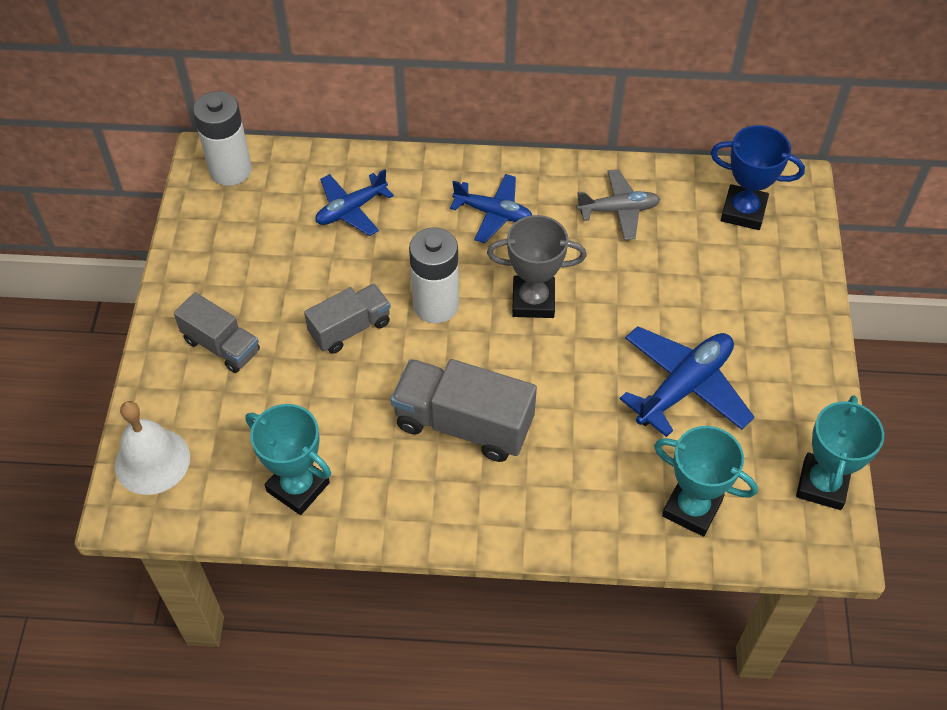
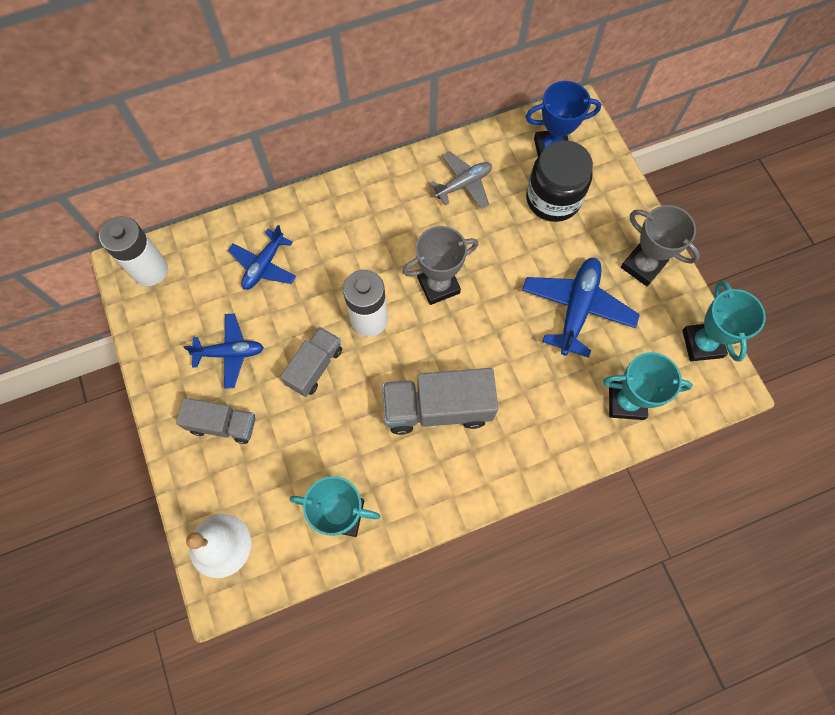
camera: 25 degrees left, 15 degrees up
blue plane [450,174,532,243] -> blue plane moved to [184,313,264,389]
none -> black jar [526,140,593,222]
none -> grey trophy [621,205,700,286]

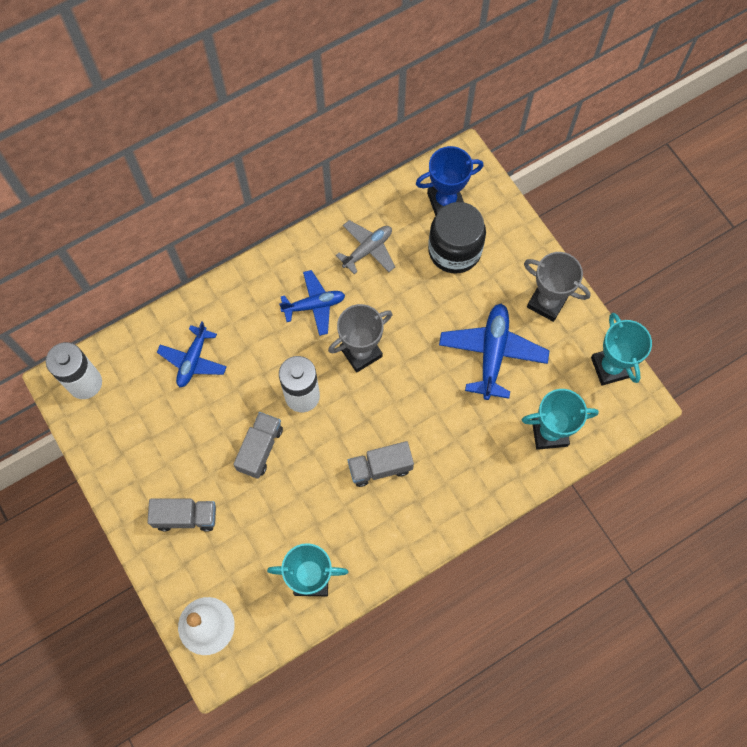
camera: 10 degrees left, 0 degrees up
blue plane [184,313,264,389] -> blue plane moved to [279,270,345,336]
grey truck [382,368,498,435] -> grey truck [347,441,414,487], size x0.63

